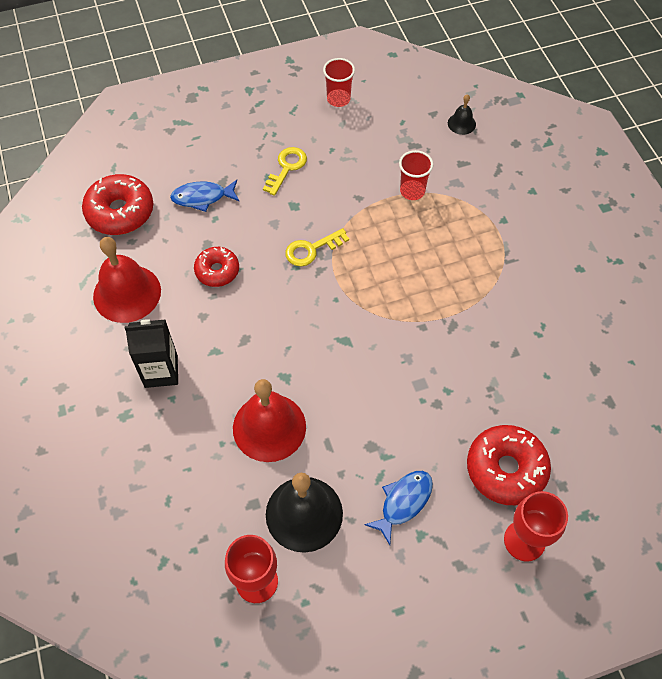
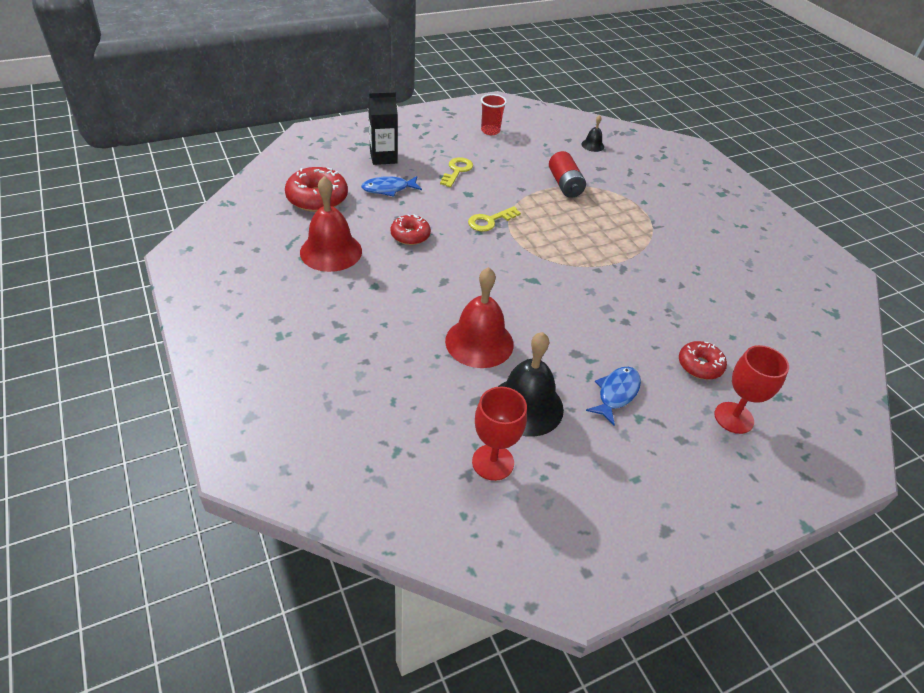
camera: 10 degrees left, 15 degrees down
black carton [125,319,178,388] -> black carton moved to [368,92,398,165]
red cup [399,150,433,200] -> red battery [549,151,586,198]
red donut [467,425,551,505] -> red donut [679,341,727,380], size x0.62

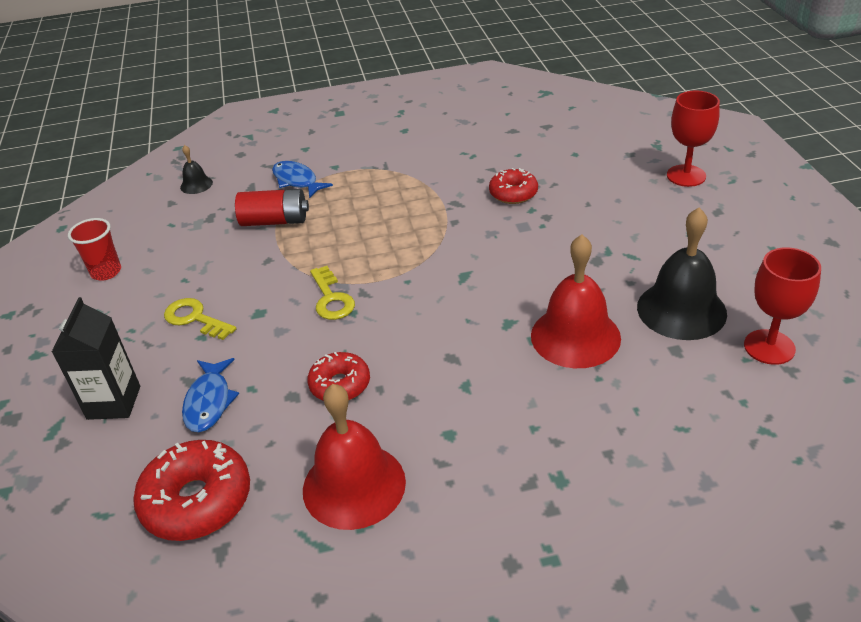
camera: 70 degrees left, 5 degrees down
blue fish [586,367,641,425] -> blue fish moved to [272,161,333,198]
red donut [679,341,727,380] -> red donut moved to [489,168,538,204]

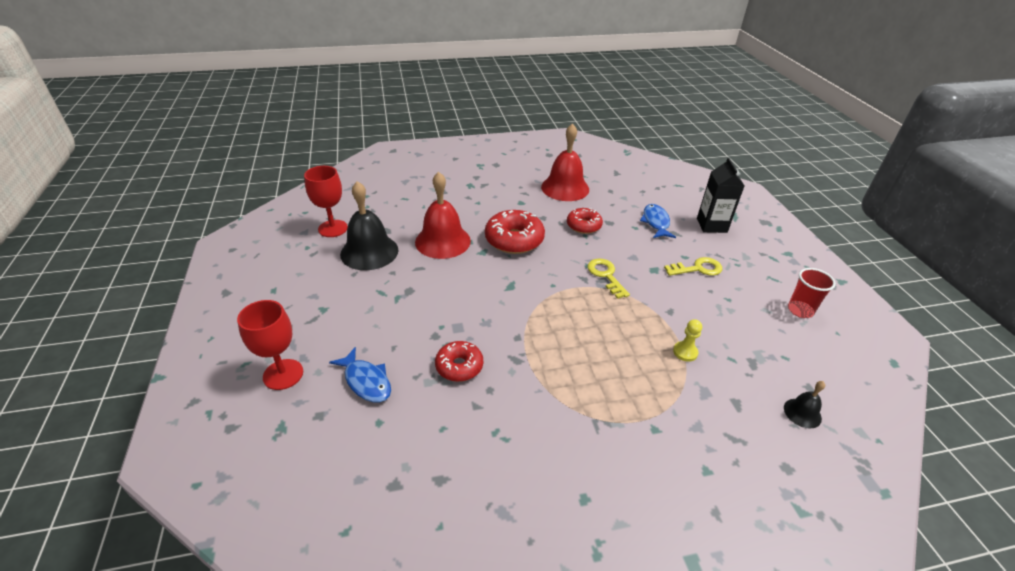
camera: 175 degrees right, 0 degrees up
red donut [133,440,250,541] -> red donut moved to [485,210,545,254]
yellow key [164,298,236,340] -> yellow key turned 45 degrees counterclockwise [664,257,722,276]
red battery [235,189,309,226] -> yellow pawn [673,319,702,362]
blue fish [272,161,333,198] -> blue fish moved to [329,347,391,402]

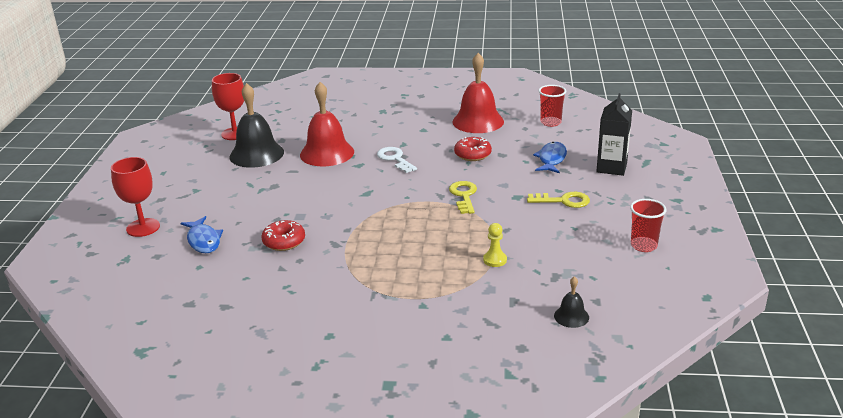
camera: 20 degrees right, 10 degrees down
red donut [485,210,545,254] -> white key [377,147,417,173]
none -> red cup [539,85,566,127]

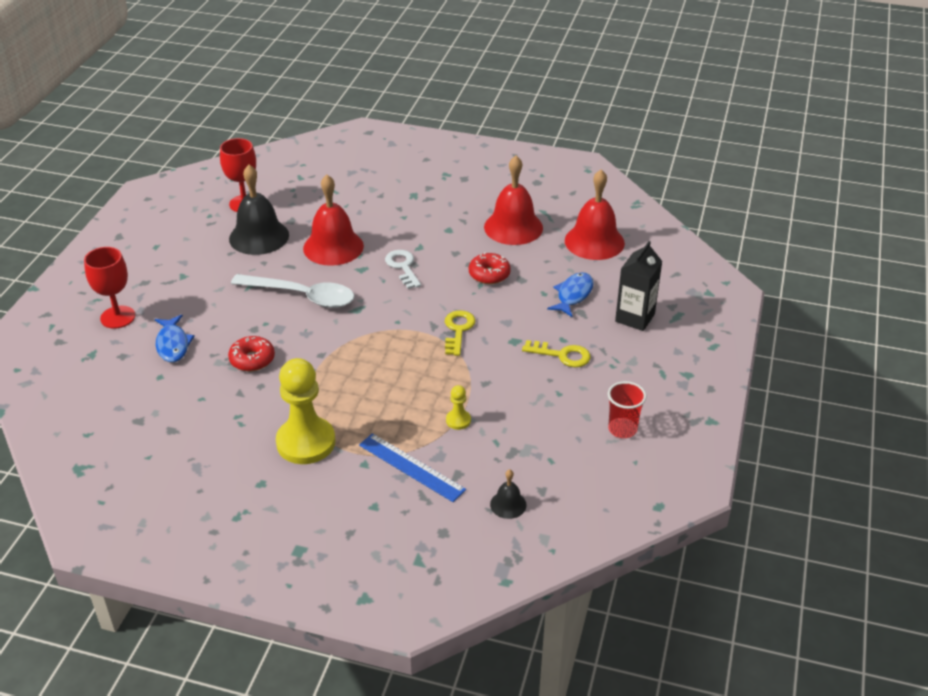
camera: 10 degrees right, 10 degrees up
red cup [539,85,566,127] -> red bell [565,169,625,260]
none -> white spoon [231,274,354,308]
none -> yellow pawn [276,358,335,464]
none -> blue ruler [359,433,466,502]

